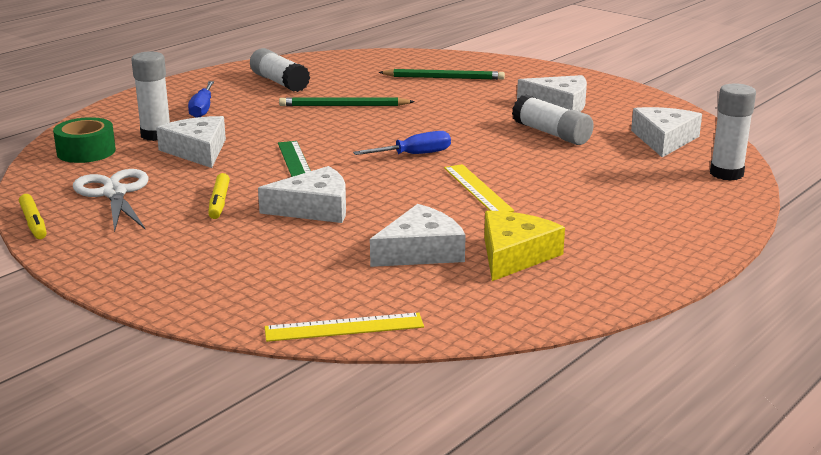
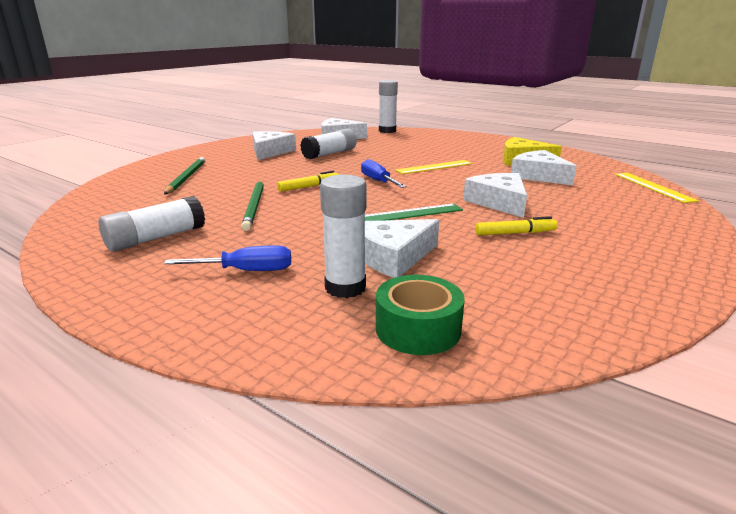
camera: 95 degrees left, 0 degrees up
yellow marker [19,194,47,239] -> yellow marker moved to [277,171,339,192]
white scissors [73,169,149,232] -> none

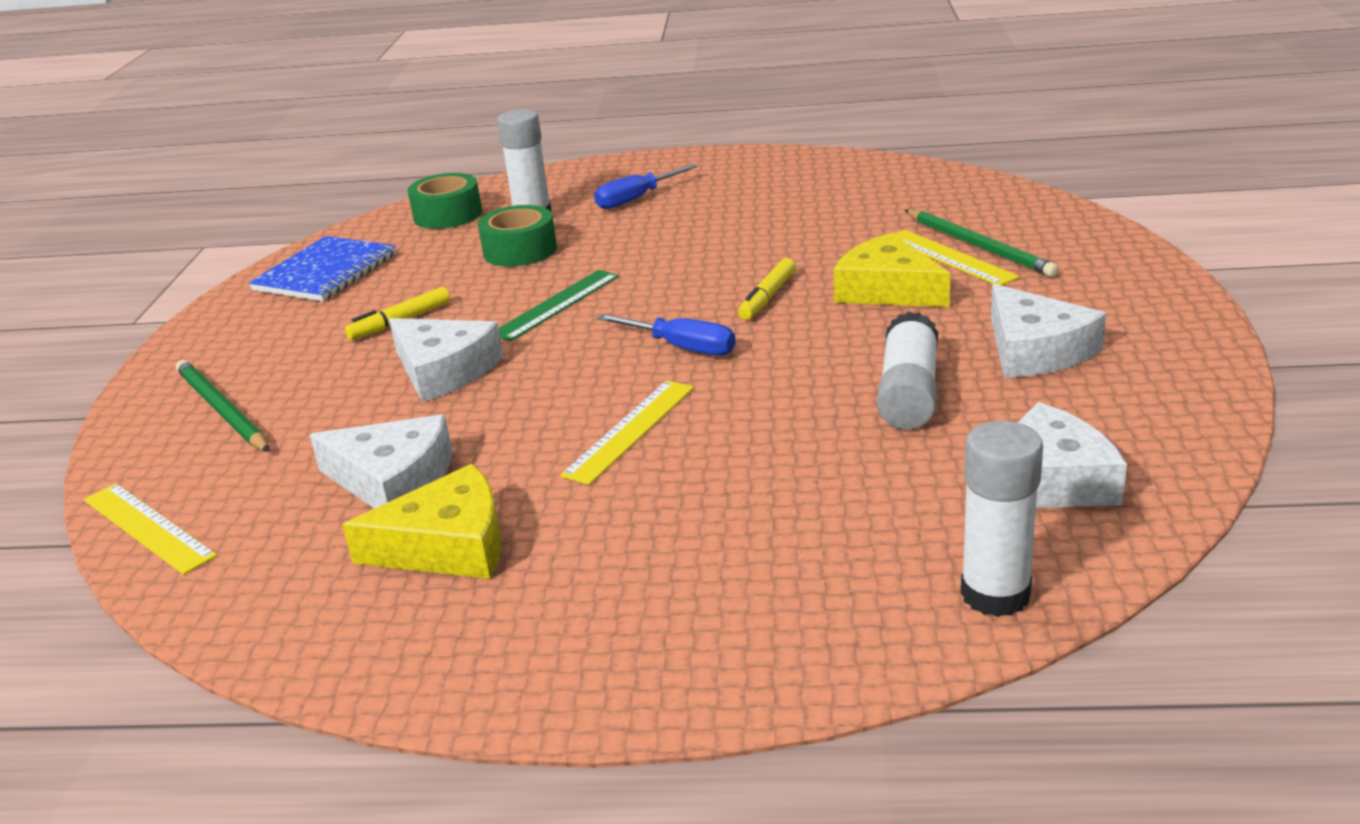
camera: 150 degrees right, 5 degrees up
white glue stick [99,196,205,252] -> none
green pencil [241,180,264,231] -> green pencil moved to [176,360,270,452]
white cheese [365,219,439,278] -> green tape [478,205,557,267]
none -> blue notebook [249,236,396,301]
none -> yellow cheese [833,233,950,307]
none -> yellow ruler [894,230,1020,286]

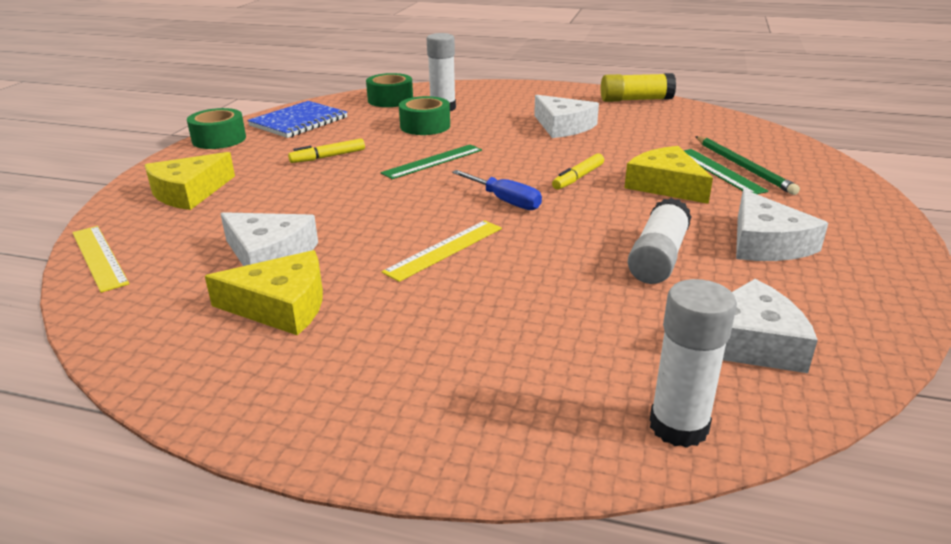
camera: 10 degrees right, 0 degrees up
green pencil [176,360,270,452] -> yellow cheese [145,152,235,210]
white cheese [389,318,504,402] -> white cheese moved to [534,95,599,138]
blue screwdriver [594,164,697,209] -> none
yellow ruler [894,230,1020,286] -> green ruler [683,149,768,194]
none -> green tape [187,108,246,149]
none -> yellow glue stick [601,73,676,102]

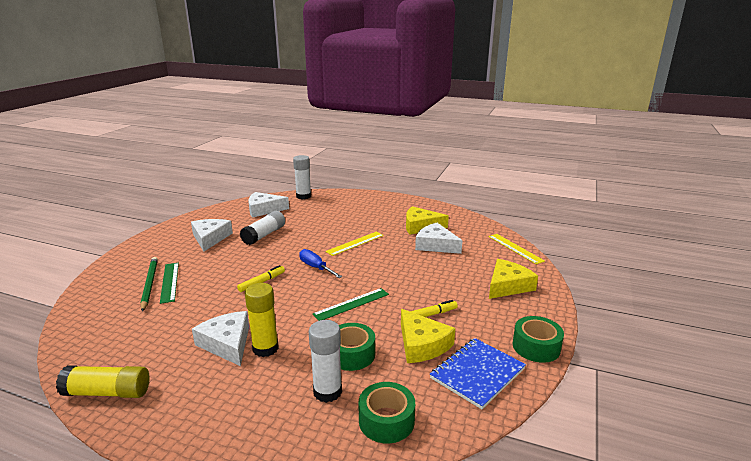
camera: 175 degrees left, 5 degrees down
yellow cheese [624,146,713,204] -> yellow cheese moved to [401,309,455,363]
none -> yellow glue stick [245,283,279,357]

